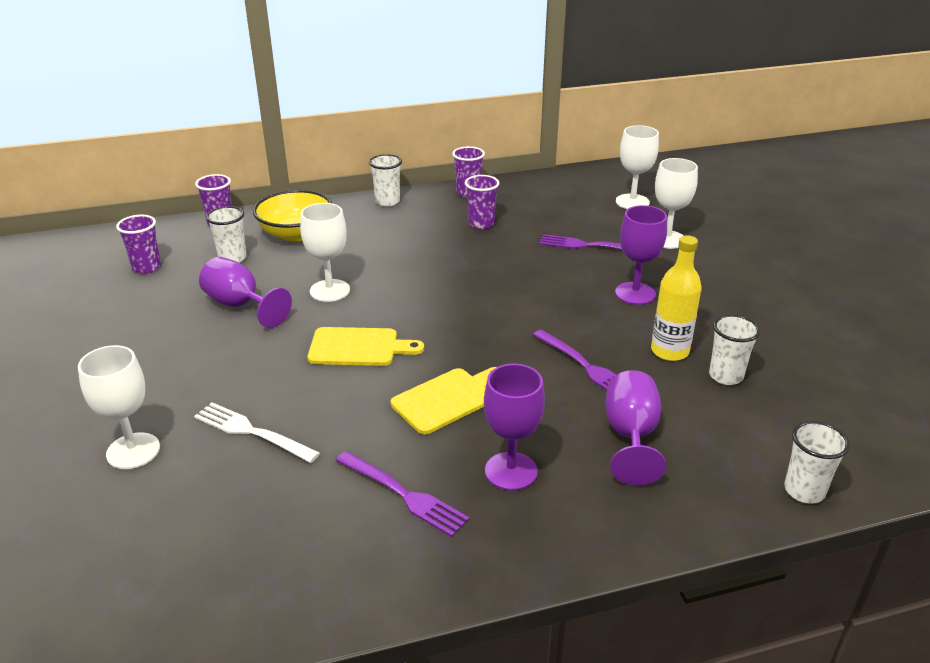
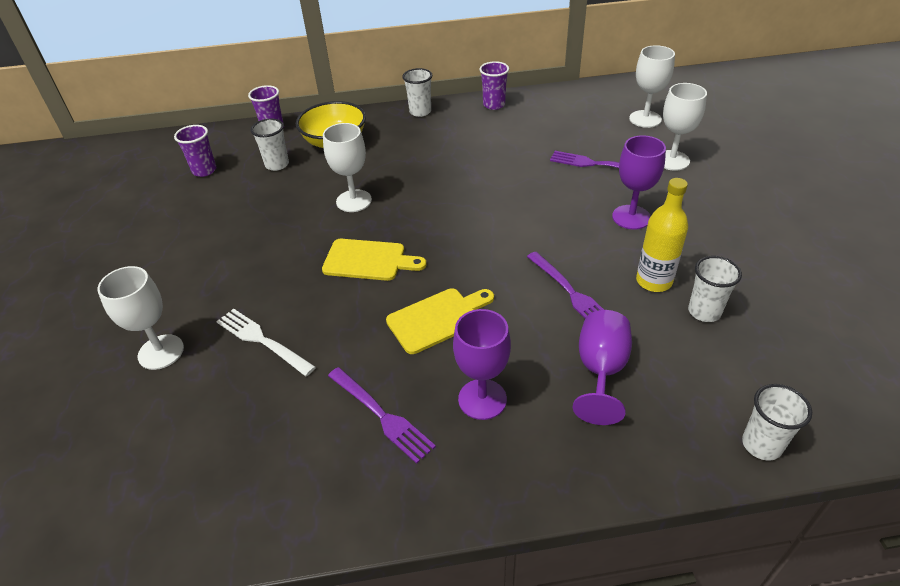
camera: 10 degrees right, 10 degrees up
purple goblet [199,257,292,328] -> none
purple cup [465,175,499,229] -> none

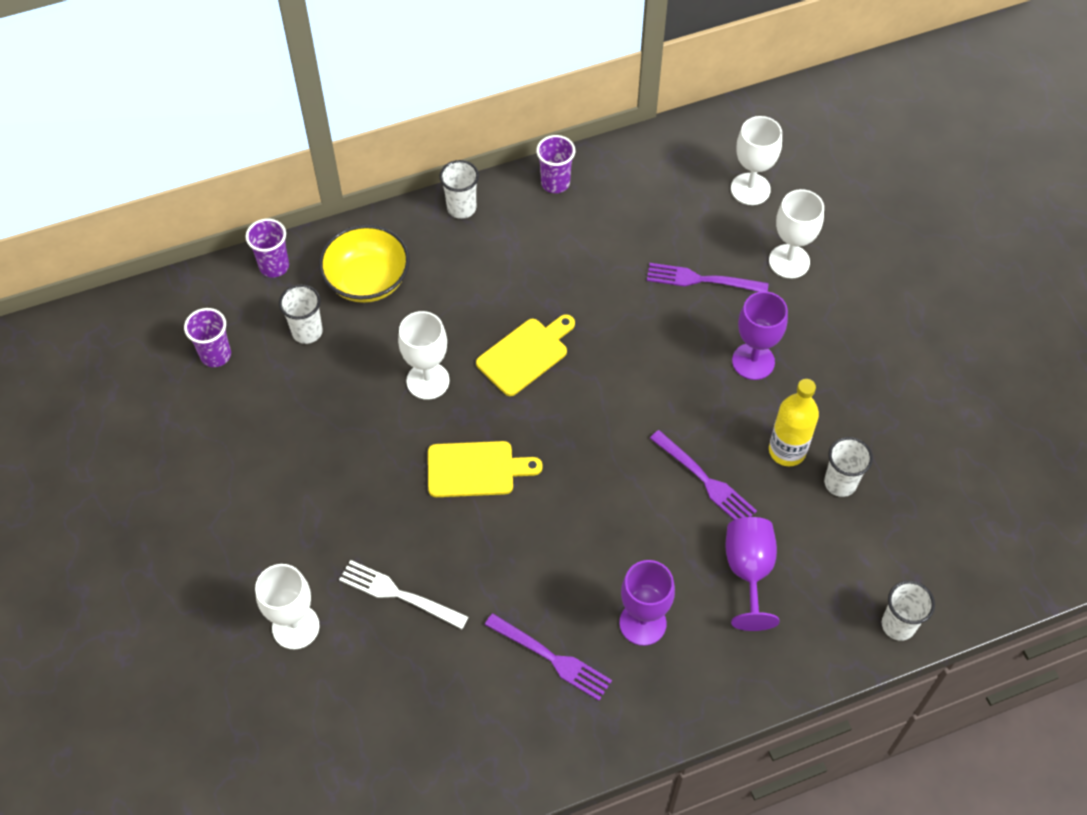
camera: 15 degrees left, 15 degrees up
yellow cutting board [386,288,494,354] -> yellow cutting board moved to [476,314,575,396]

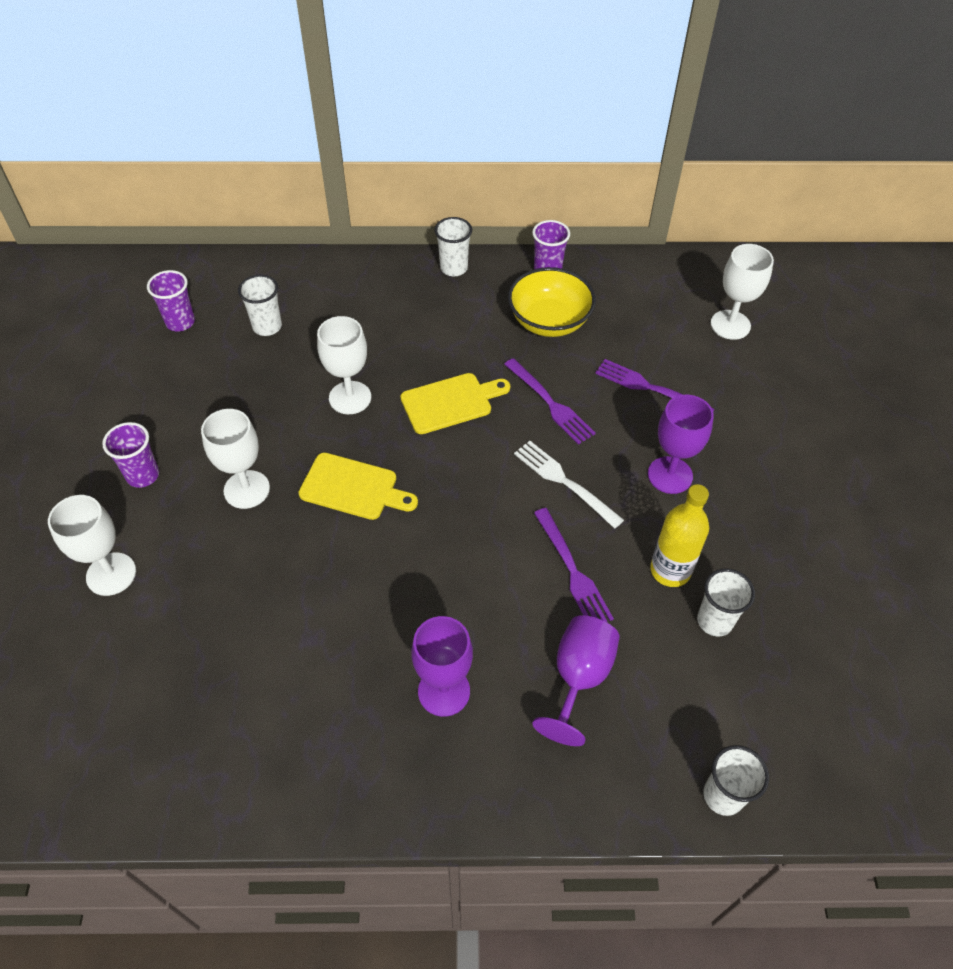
camera: 20 degrees right, 5 degrees down
purple cup [246,219,289,277] -> purple cup moved to [102,422,159,488]
yellow bowl [319,225,410,303] -> yellow bowl moved to [508,267,596,337]
white fork [339,560,468,629] -> white fork moved to [514,441,624,529]
purple fork [485,613,612,701] -> purple fork moved to [504,358,596,445]
white goblet [769,189,824,279] -> white goblet moved to [201,409,270,509]

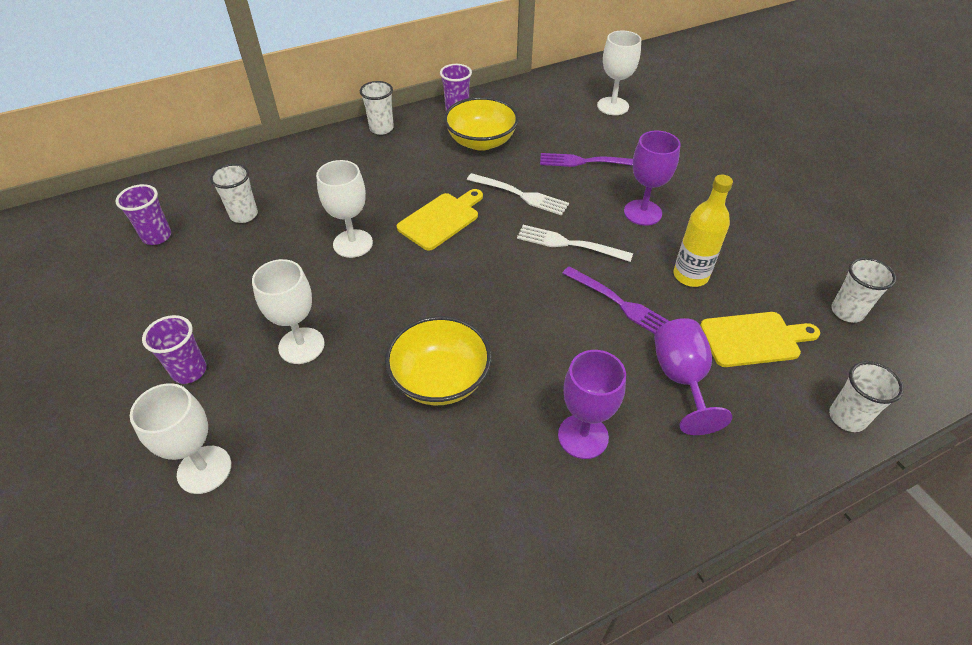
camera: 25 degrees left, 5 degrees down
yellow cutting board [298,453,418,520] -> yellow cutting board moved to [700,312,820,367]
purple fork [504,358,596,445] -> white fork [467,173,569,216]
white cup [697,568,755,636] -> white cup moved to [831,257,896,323]
none -> yellow bowl [385,316,492,405]

